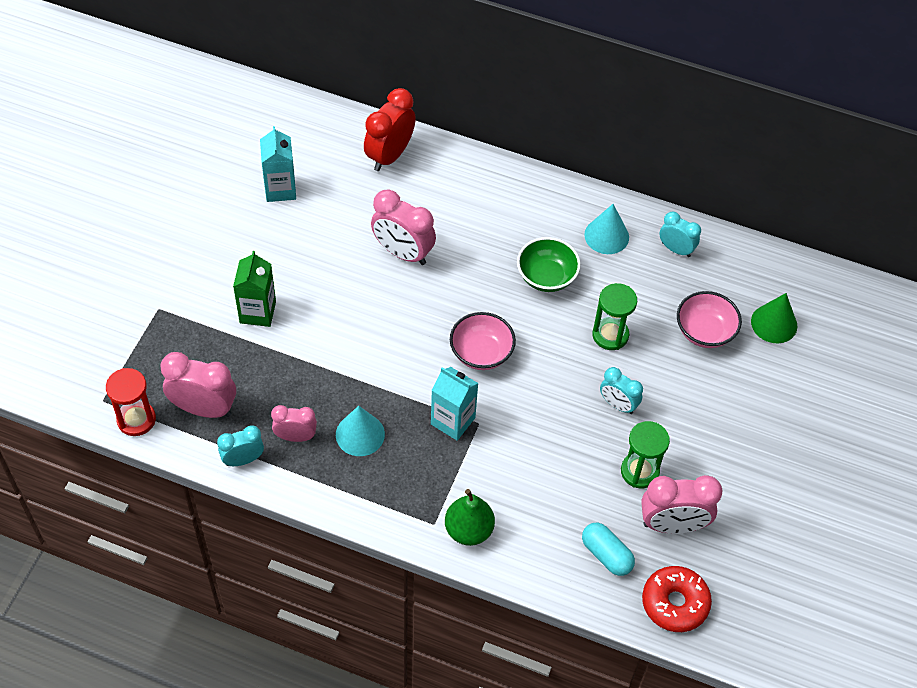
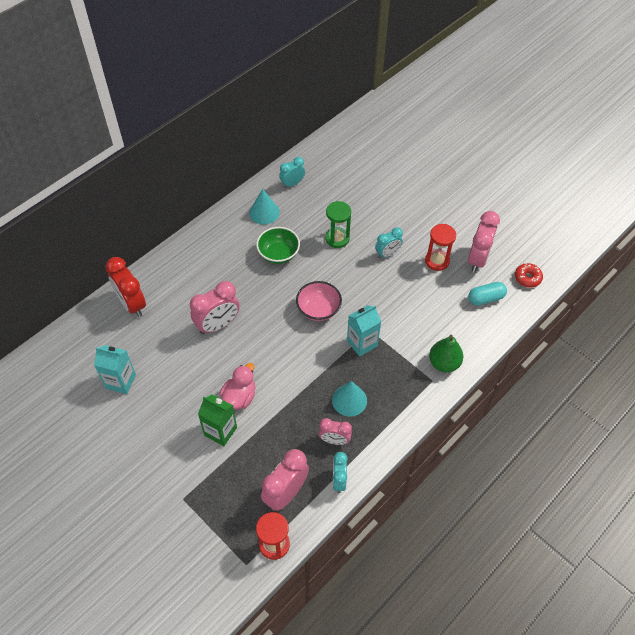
camera: 65 degrees left, 0 degrees up
pink clock [271,405,317,442] -> pink clock turned 105 degrees counterclockwise [319,418,352,445]
green hourglass [621,421,670,488] -> red hourglass [425,224,456,271]
red donut [642,566,712,632] -> red donut [515,263,543,287], size x0.66
pink bowl [677,291,742,348] -> none
green cone [751,293,797,343] -> none
none -> pink duck [220,363,255,410]

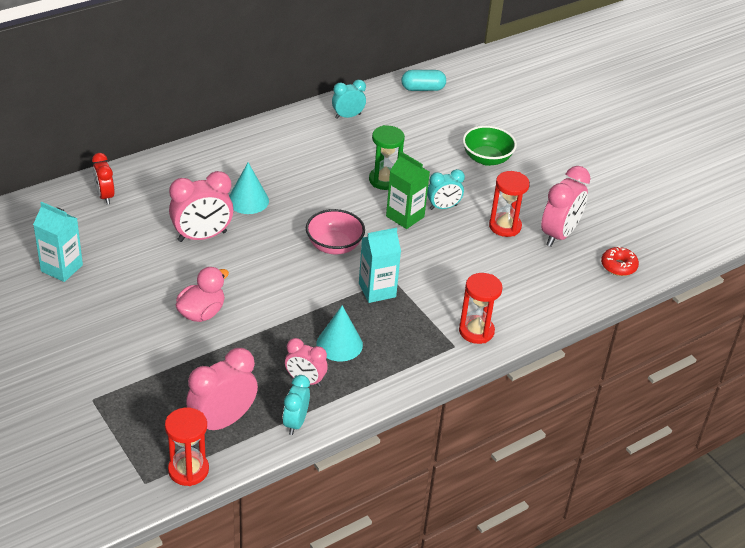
camera: 10 degrees right, 15 degrees down
red clock [106,257,146,317] -> red clock [92,153,115,205], size x0.61
green carton [198,394,237,446] -> green carton moved to [386,152,430,229]
turquoise cone [249,189,280,225] -> turquoise cone moved to [229,163,269,214]
green bowl [256,227,300,264] -> green bowl moved to [463,126,517,166]
green pear [429,335,463,372] -> red hourglass [459,273,503,344]
turquoise capsule [469,282,507,306] -> turquoise capsule moved to [401,70,446,91]

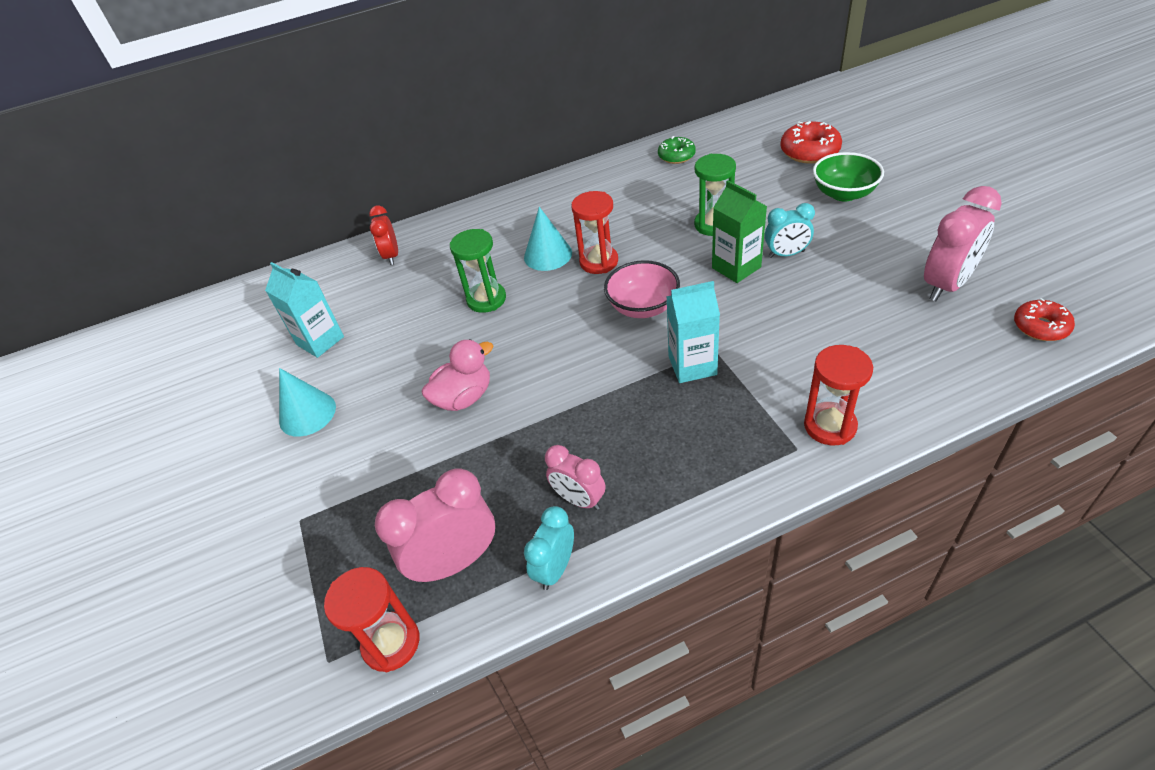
camera: 20 degrees right, 5 degrees up
pink clock [169,171,234,242] -> green hourglass [450,229,506,313]
turquoise cone [316,305,363,361] -> turquoise cone moved to [279,368,336,437]
turquoise clock [332,80,366,119] -> green donut [658,136,696,164]
turquoise capsule [401,70,446,91] -> none
red hourglass [489,171,530,237] -> red hourglass moved to [571,191,618,274]
none -> red donut [780,121,842,164]

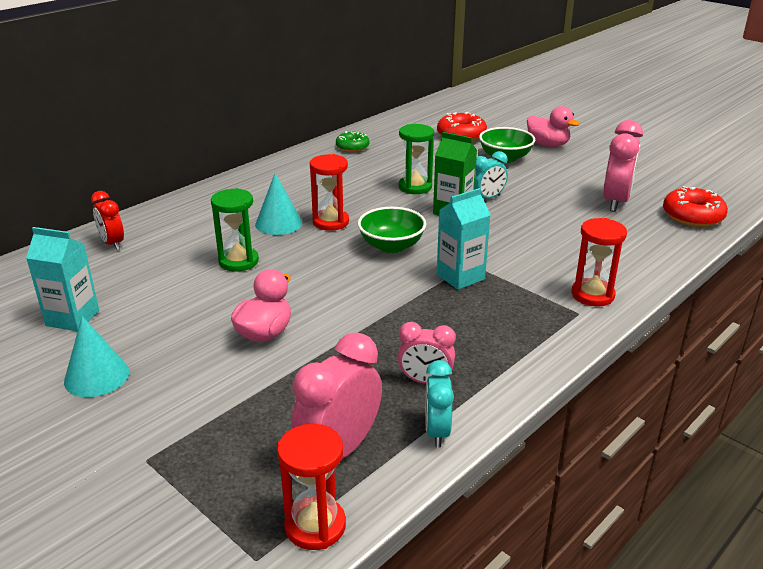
camera: 30 degrees left, 15 degrees down
pink bowl [604,260,680,318] -> green bowl [358,207,426,253]
red donut [1014,298,1075,341] -> red donut [663,186,728,227], size x1.51
none -> pink duck [527,106,580,147]

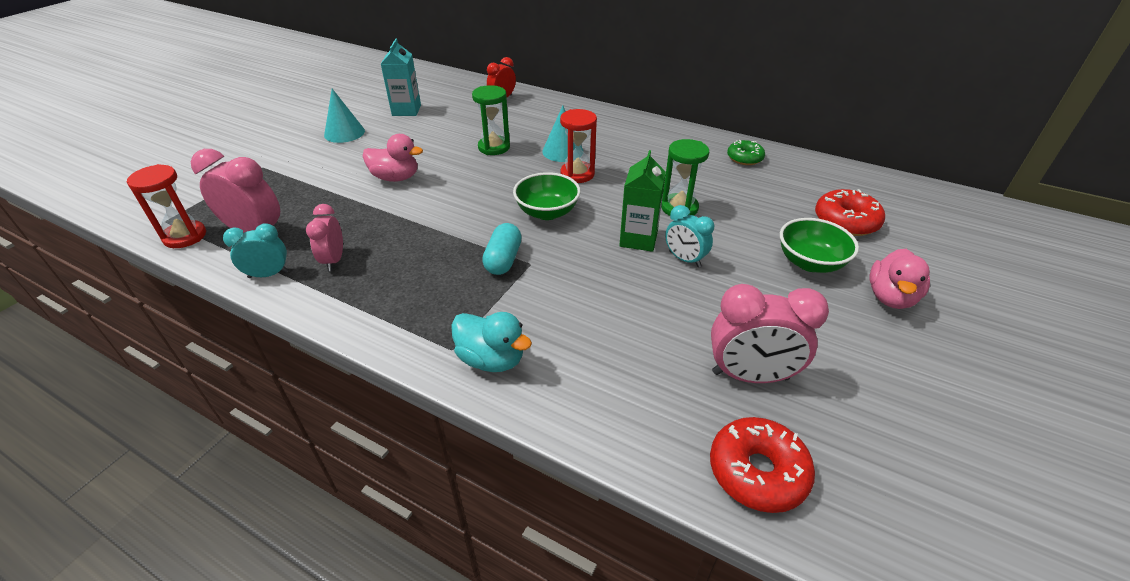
camera: 75 degrees right, 10 degrees up
turquoise carton [437,188,491,290] -> turquoise capsule [482,223,522,275]
red hourglass [572,218,627,307] -> turquoise duck [451,312,532,372]

